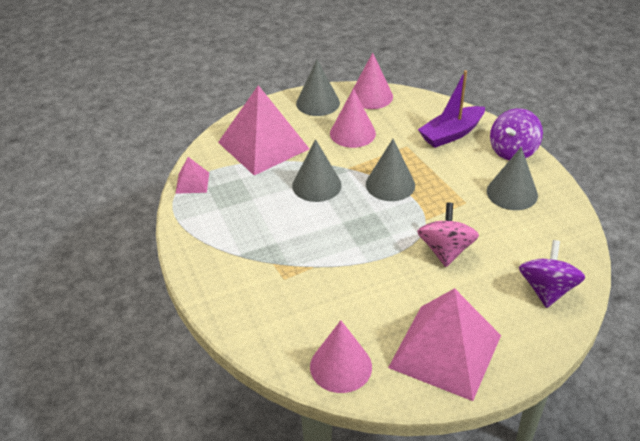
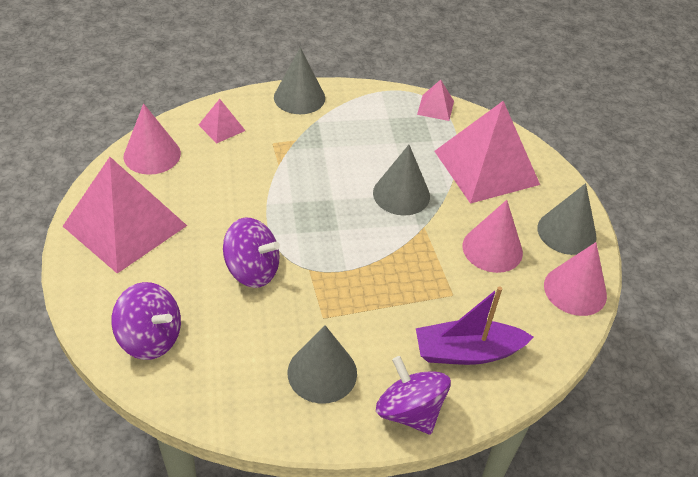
camera: 100 degrees right, 5 degrees up
grey cone [366,139,415,201] -> grey cone moved to [274,47,325,114]
pink spinning top [417,203,479,267] -> purple spinning top [223,218,280,288]
purple boat [418,70,485,148] -> purple boat turned 75 degrees counterclockwise [416,286,533,365]
none -> pink pyramid [199,99,246,144]

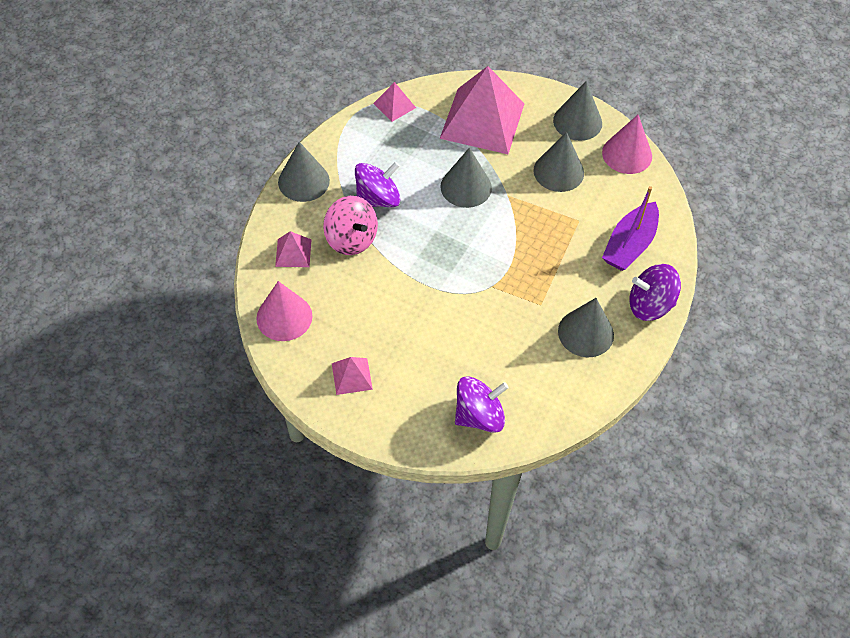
camera: 50 degrees left, 10 degrees up
pink pyramid [63,157,187,273] -> pink pyramid [332,357,373,395], size x0.44
purple spinning top [223,218,280,288] -> purple spinning top moved to [355,162,401,207]
pink cone [463,200,523,273] -> grey cone [533,132,584,192]
none -> pink spinning top [323,196,378,255]

